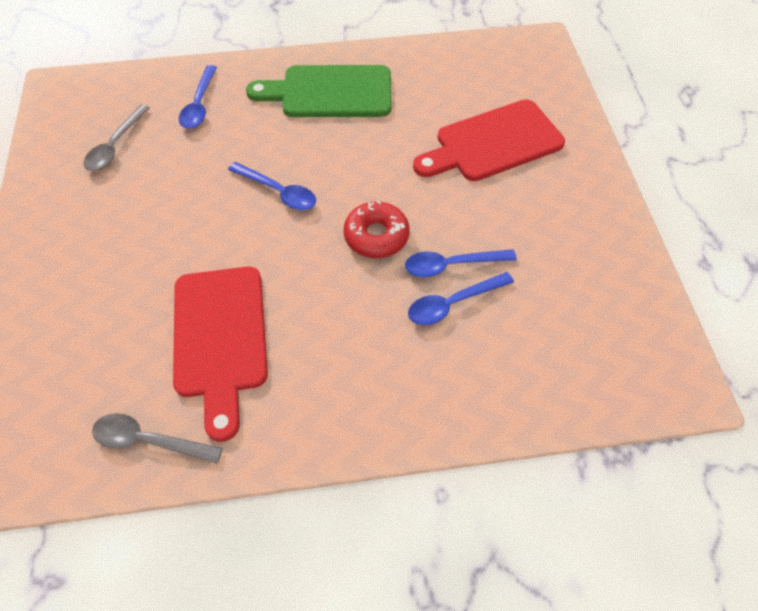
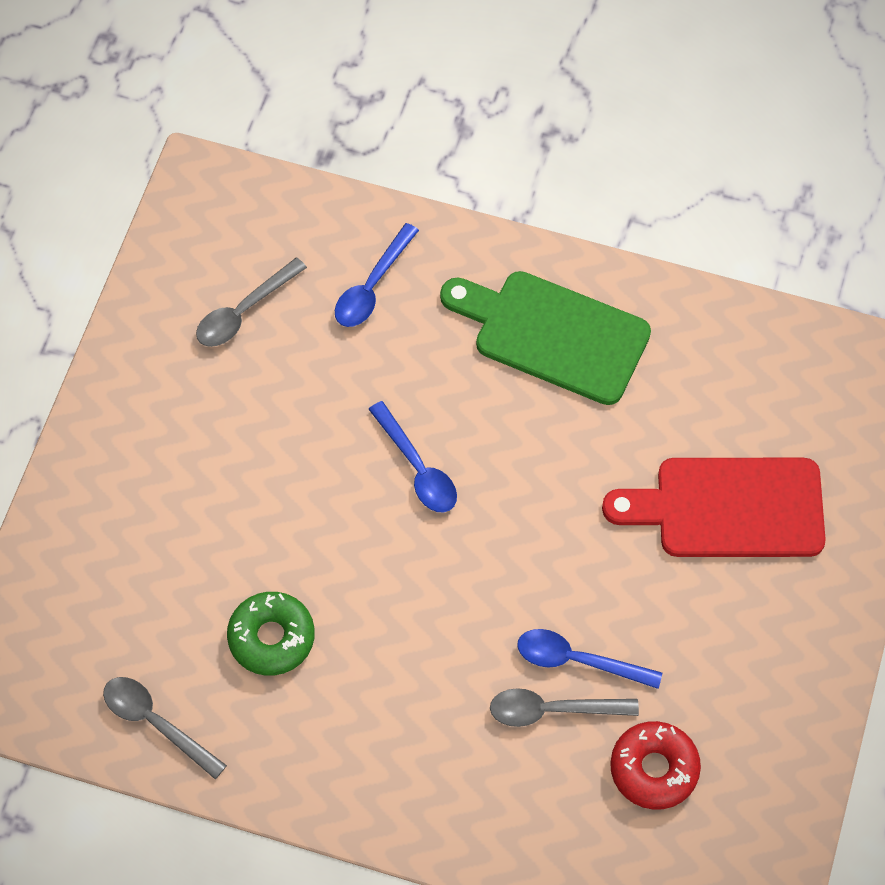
camera: 25 degrees right, 5 degrees up
red cutting board [173,267,268,442] -> green donut [227,592,315,676]
red donut [344,200,410,258] -> red donut moved to [610,721,701,810]
blue spoon [408,272,514,325] -> grey spoon [490,688,639,727]

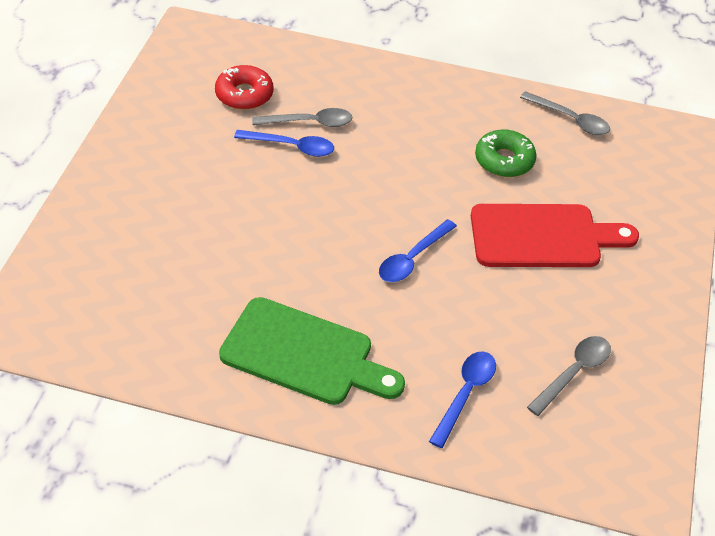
camera: 175 degrees right, 15 degrees down
blue spoon [368,401,457,512] -> blue spoon turned 105 degrees counterclockwise [379,219,457,282]
red cutting board [602,458,826,557] -> red cutting board moved to [471,204,639,267]

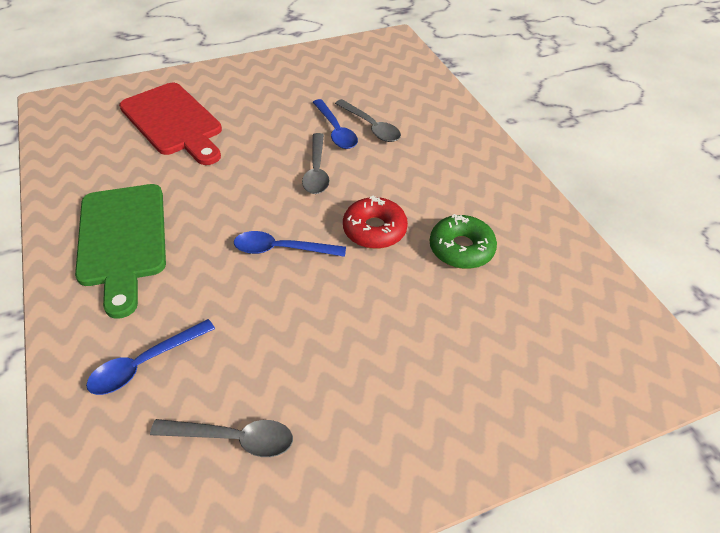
camera: 55 degrees right, 0 degrees up
red donut [215,65,273,110] -> red donut moved to [343,196,408,249]
blue spoon [429,352,496,448] -> blue spoon turned 150 degrees clockwise [86,319,215,395]
red cutting board [471,204,639,267] -> red cutting board moved to [119,83,222,165]
grey spoon [520,91,610,135] -> grey spoon moved to [302,133,329,194]

